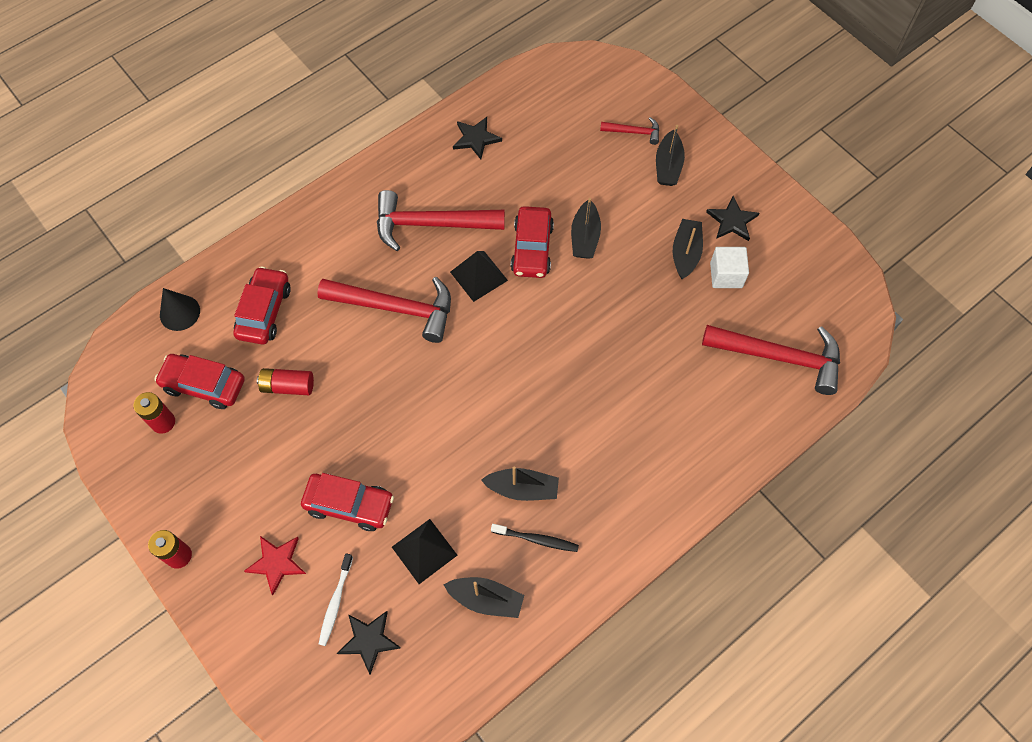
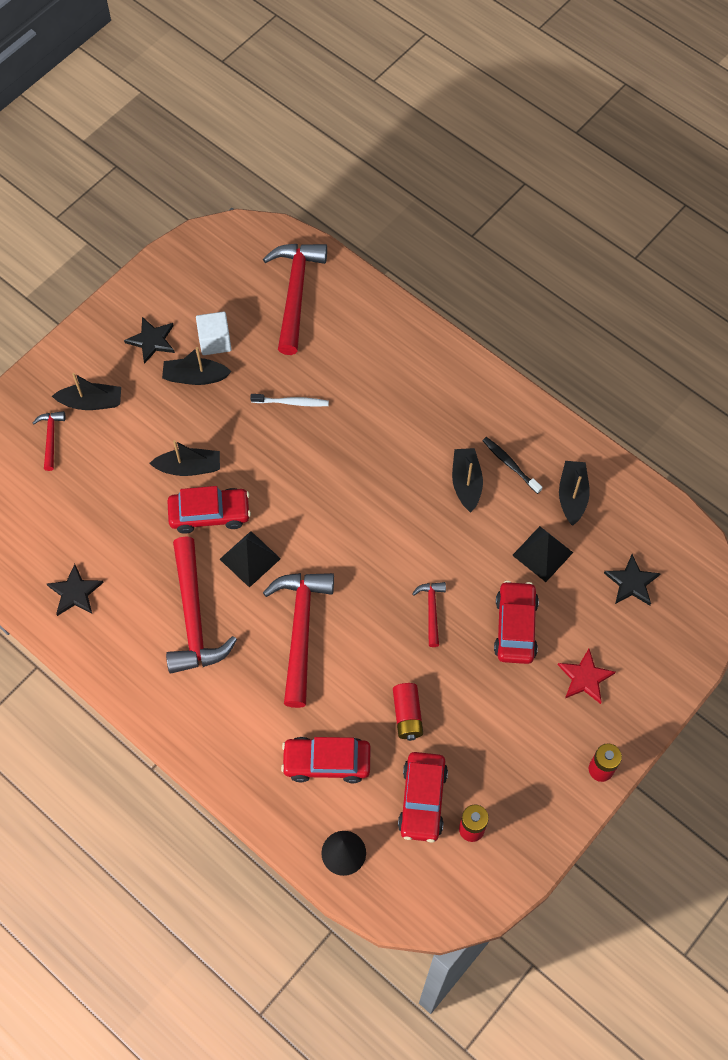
camera: 100 degrees left, 0 degrees up
white toothbrush [319,553,353,646] -> white toothbrush moved to [250,394,329,407]
black toothbrush [491,524,579,552] -> black toothbrush turned 45 degrees counterclockwise [482,437,542,494]
none -> red hammer [412,582,446,647]

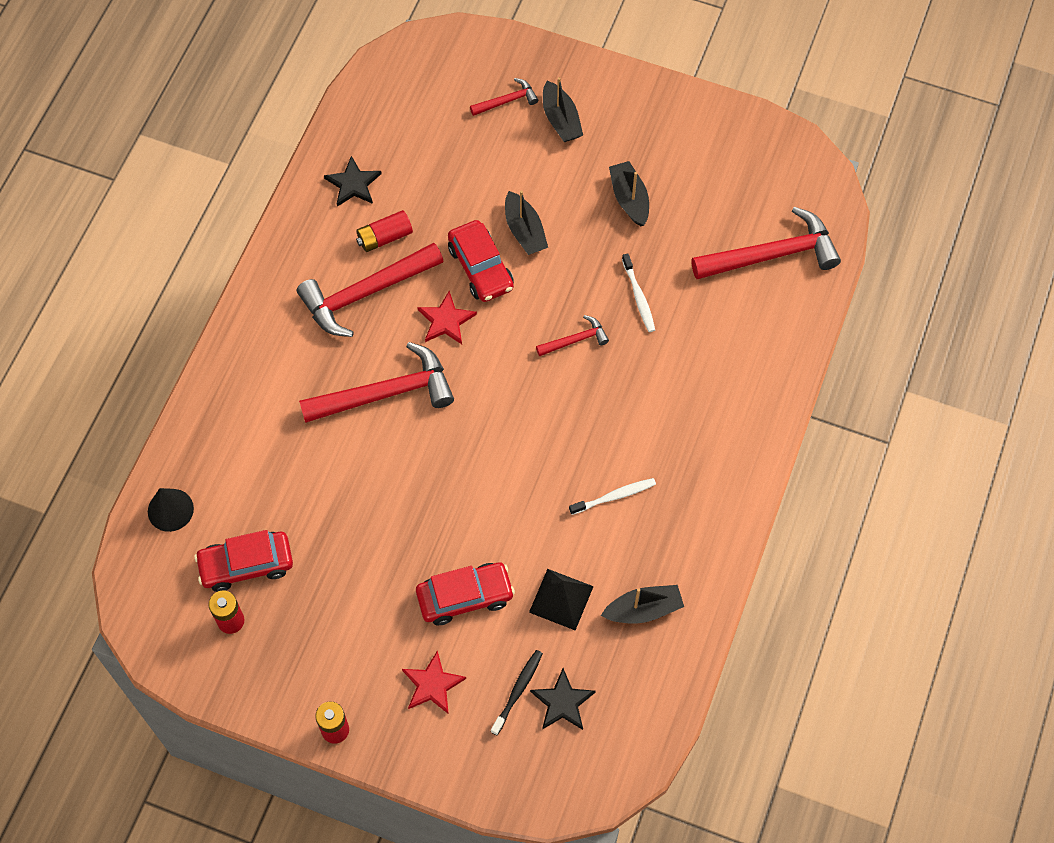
camera: 70 degrees right, 0 degrees up
black star [124,317,175,364] -> none
white cube [196,312,232,355] -> none
black pyramid [220,531,281,588] -> red star [417,291,477,344]
red car [281,737,371,783] -> none
red battery [393,683,423,741] -> red battery moved to [356,210,413,252]
red hammer [412,582,446,647] -> red hammer moved to [536,315,609,356]
black boat [452,448,483,512] -> white toothbrush [569,478,656,515]
black toothbrush [482,437,542,494] -> black toothbrush moved to [491,650,543,735]

